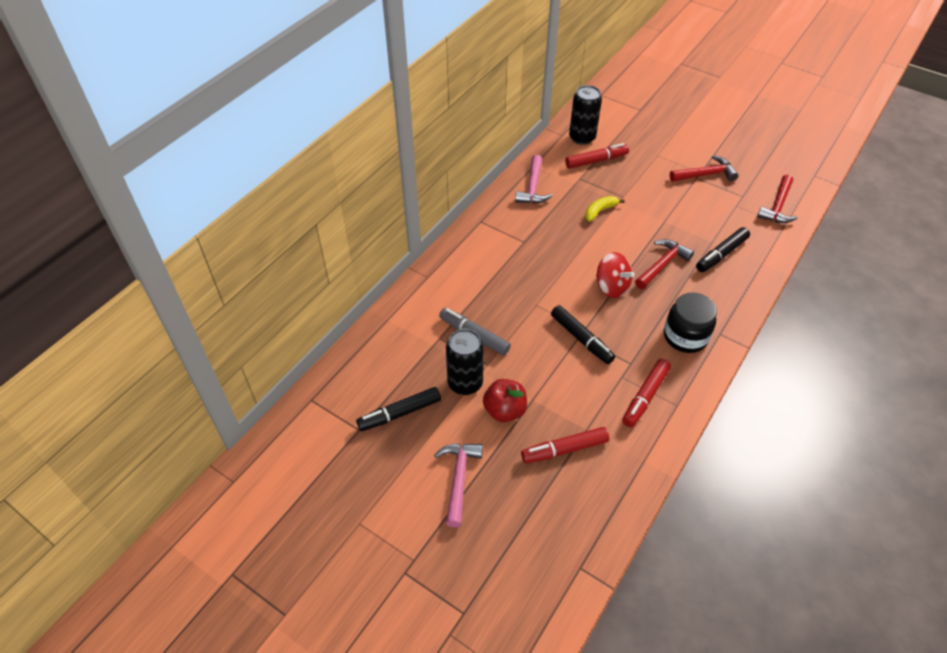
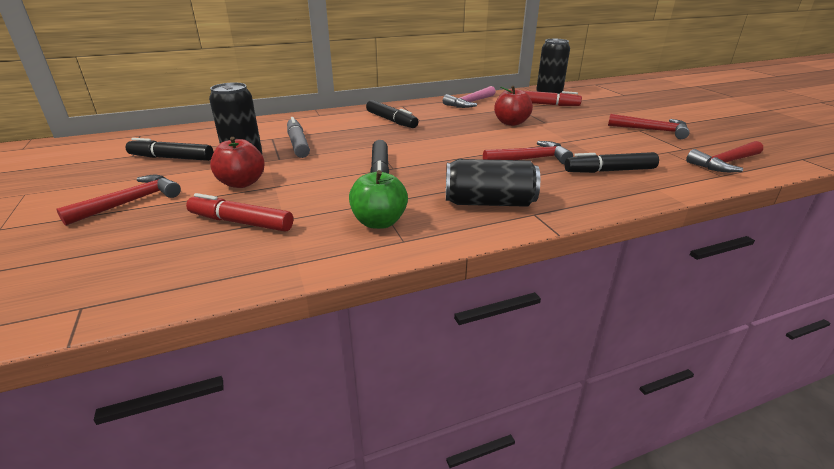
camera: 35 degrees right, 20 degrees down
pink hammer [434,444,483,527] -> red hammer [57,175,181,226]
yellow banana [585,196,625,222] -> red apple [494,86,533,126]
red spinning top [596,252,635,298] -> none
red marker [622,359,671,427] -> green apple [349,170,408,229]
black jar [664,293,717,353] -> black can [446,159,540,207]
none -> black marker [366,100,418,128]

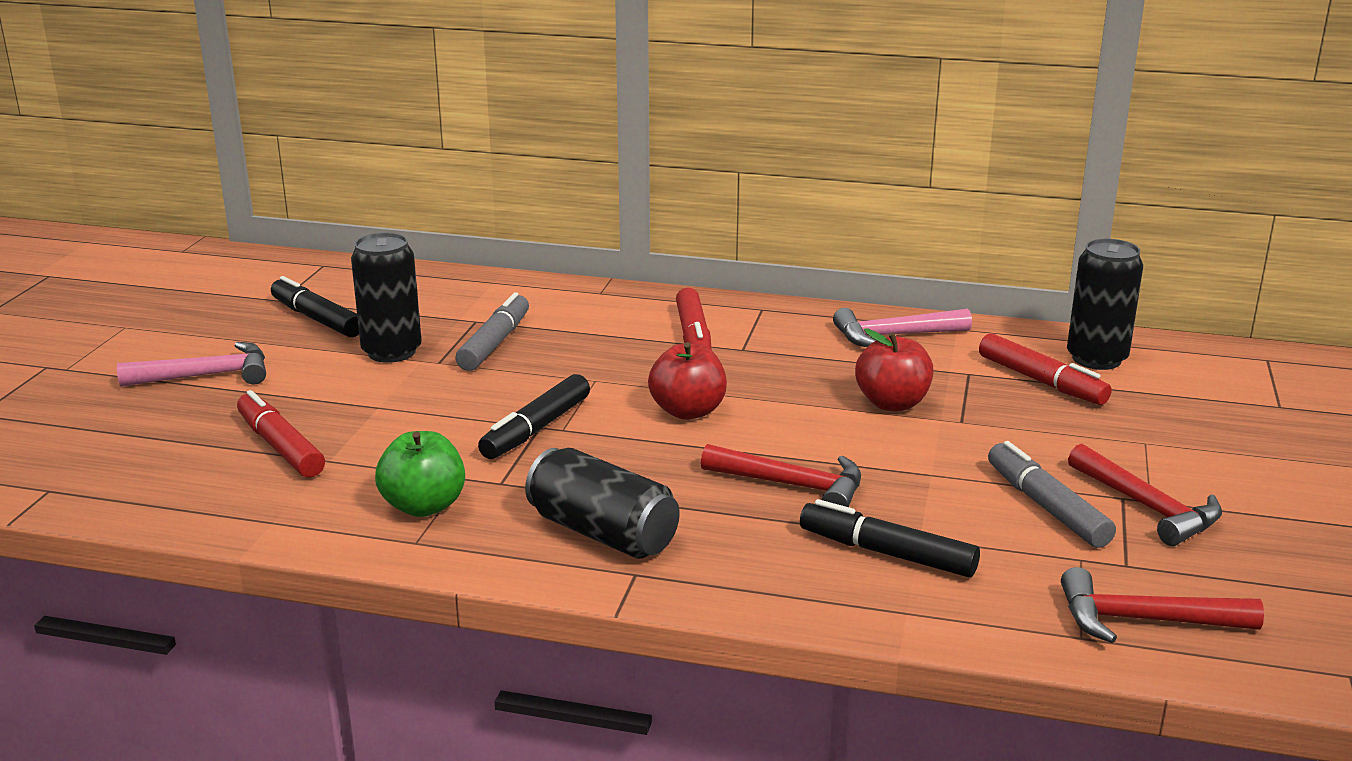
camera: 35 degrees right, 5 degrees down
red hammer [57,175,181,226] -> pink hammer [117,342,266,387]
red apple [210,137,264,188] -> red apple moved to [648,342,727,420]
black marker [366,100,418,128] -> red marker [676,288,712,350]
none -> grey marker [988,441,1116,548]

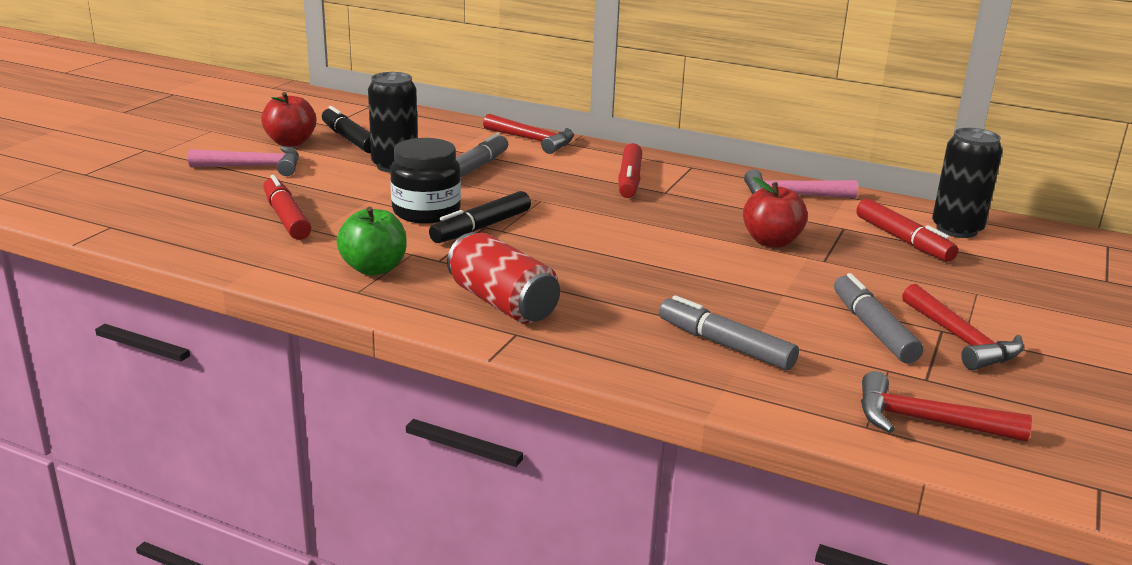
camera: 10 degrees right, 0 degrees up
black can [525,448,680,559] -> red can [447,232,560,324]
red apple [648,342,727,420] -> red apple moved to [261,92,316,147]
red hammer [701,444,861,507] -> red hammer moved to [483,114,574,154]
black marker [800,499,980,577] -> grey marker [659,295,799,371]
none -> black jar [390,138,461,224]

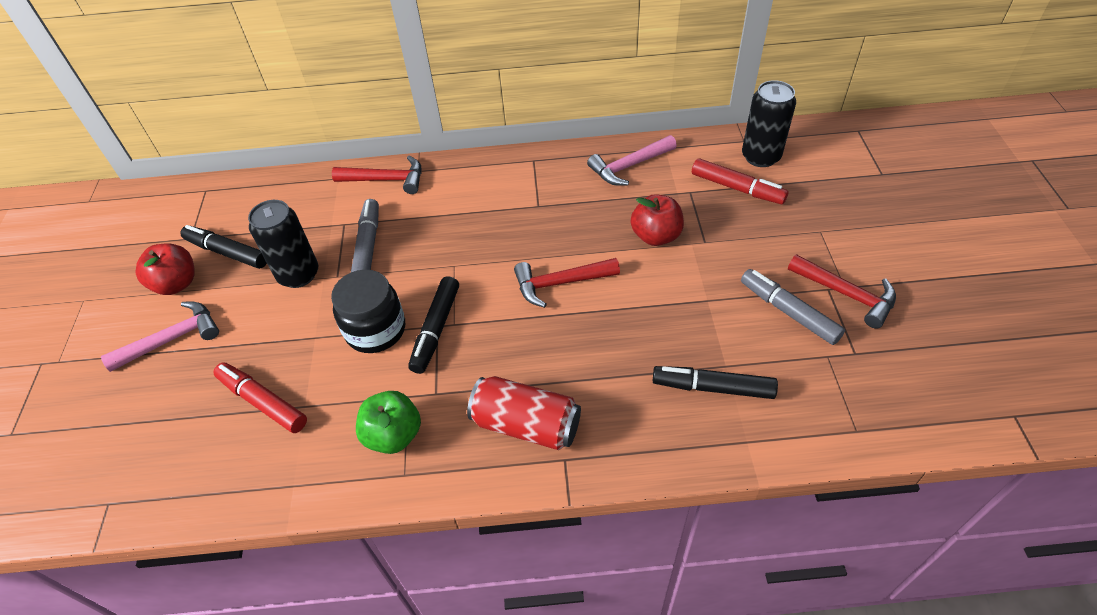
camera: 25 degrees left, 25 degrees up
red marker [618,143,642,198] -> none
grey marker [659,295,799,371] -> black marker [653,366,778,399]
red hammer [861,371,1032,442] -> red hammer moved to [514,258,620,308]

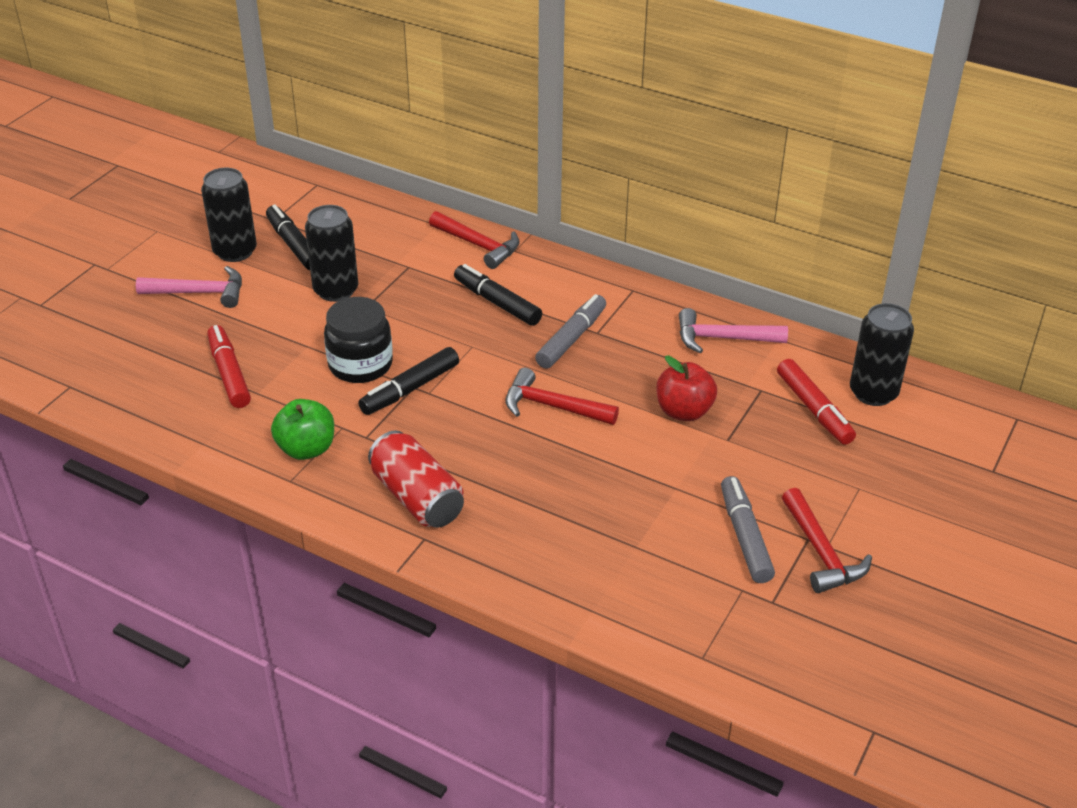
camera: 30 degrees right, 10 degrees down
red apple [135,243,195,295] -> black can [201,168,257,262]
grey marker [351,199,379,272] -> grey marker moved to [535,294,606,369]
black marker [653,366,778,399] -> black marker moved to [454,264,542,326]

